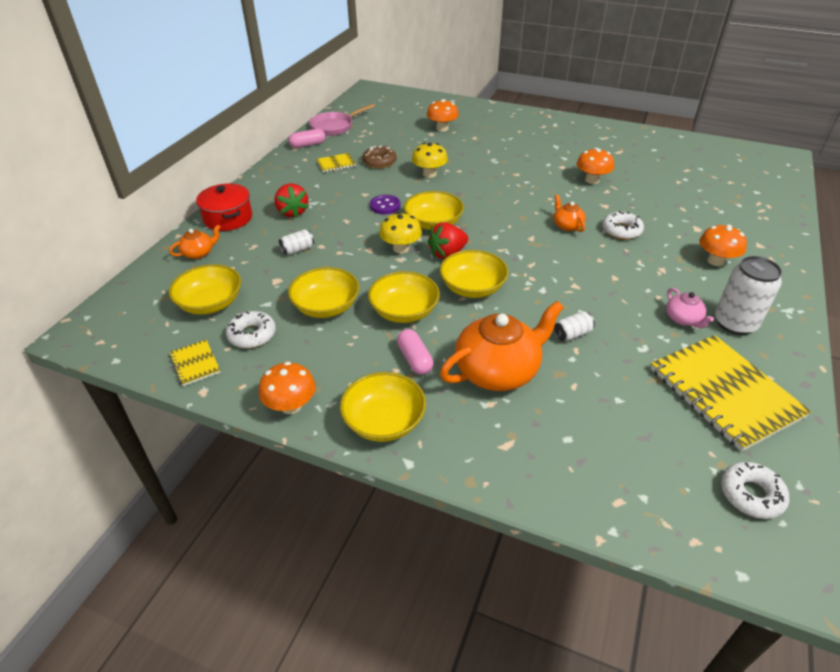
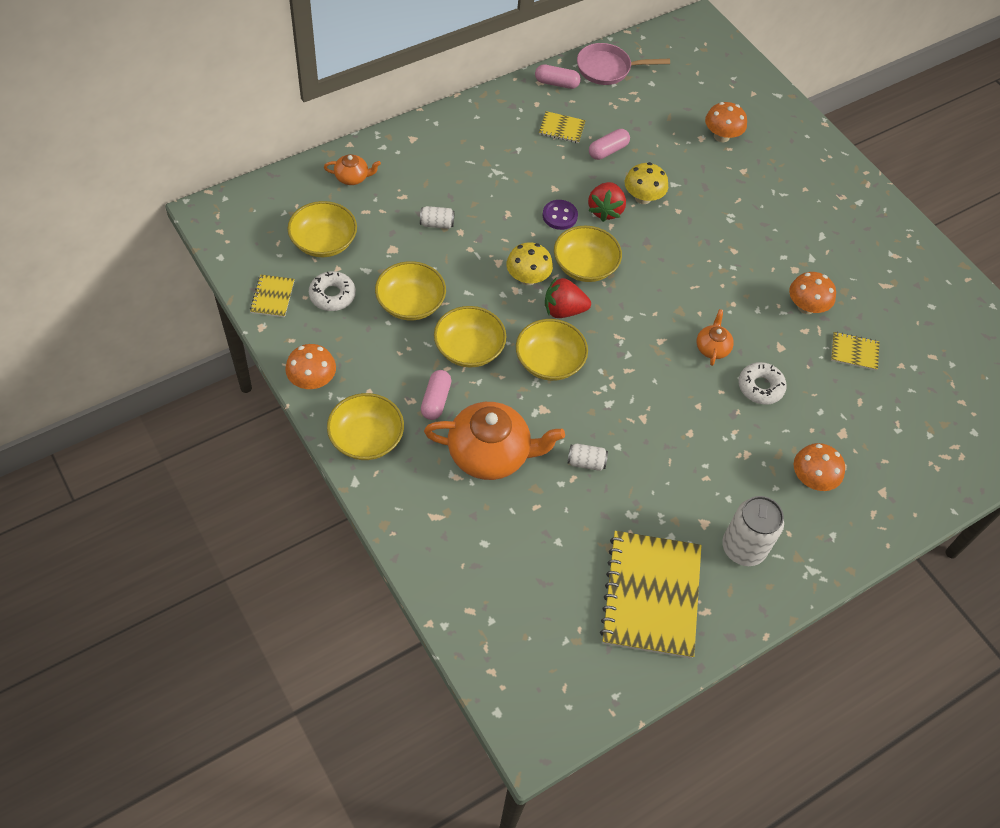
camera: 30 degrees right, 15 degrees up
red pot [196,184,252,231] -> none
red strawberry [274,183,309,218] -> red strawberry moved to [588,182,626,222]
brown donut [362,145,397,168] -> pink capsule [589,129,630,160]
pink teapot [666,288,714,328] -> none
white donut [721,462,789,519] -> none
none -> yellow notebook [831,332,879,371]

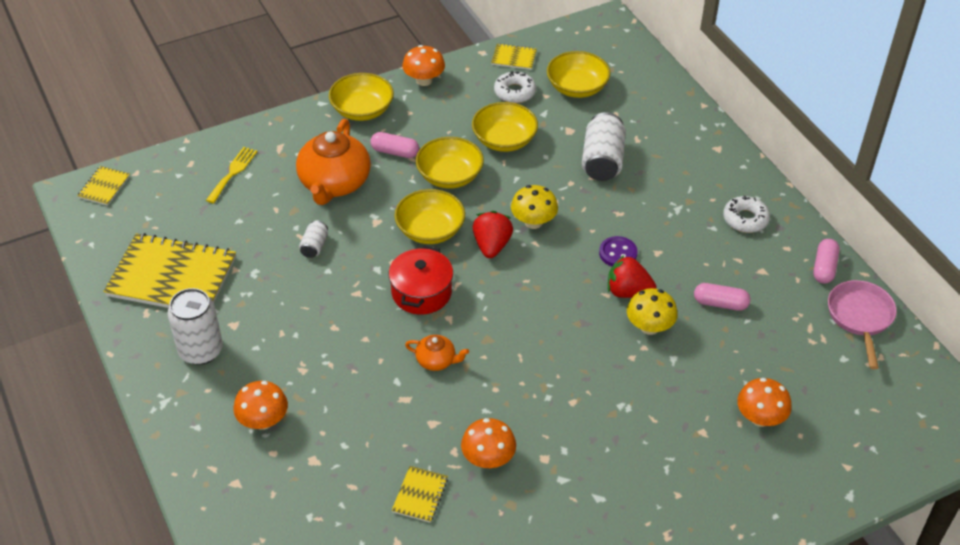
camera: 100 degrees right, 10 degrees down
orange teapot [324,154,381,185] -> none
white can [420,206,455,229] -> white can [582,112,626,181], size x1.96
yellow notebook [539,111,586,143] -> yellow notebook moved to [77,166,130,206]
yellow bowl [554,226,622,282] -> none
pink capsule [589,129,630,160] -> pink capsule turned 45 degrees counterclockwise [694,283,750,311]
white donut [738,362,787,405] -> white donut moved to [723,196,770,233]
none -> yellow fork [206,147,258,203]
none -> red pot [389,246,453,315]

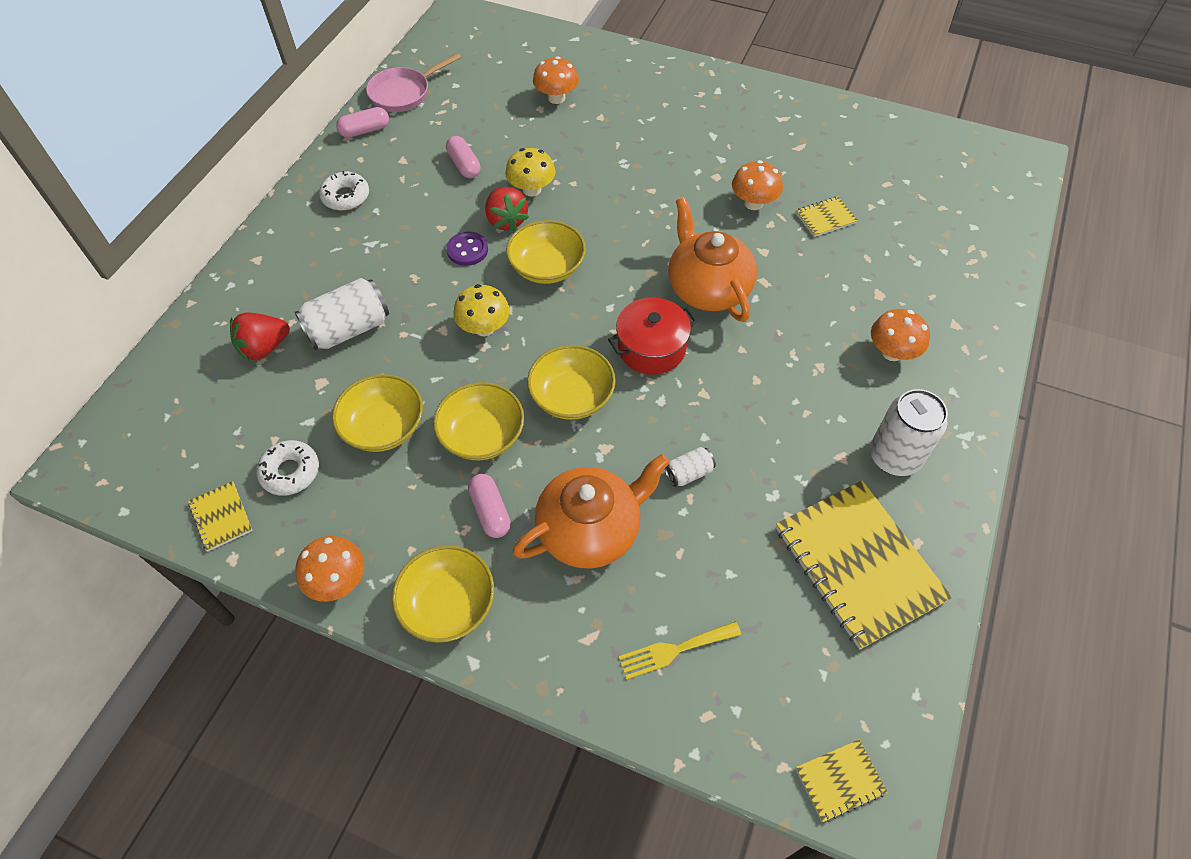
camera: 130 degrees left, 10 degrees up
orange teapot [405,335,469,371] -> orange teapot [668,197,757,322], size x2.08
red strawberry [473,211,513,258] -> red strawberry moved to [230,313,290,362]
yellow bowl [547,51,610,98] -> yellow bowl moved to [506,220,586,284]

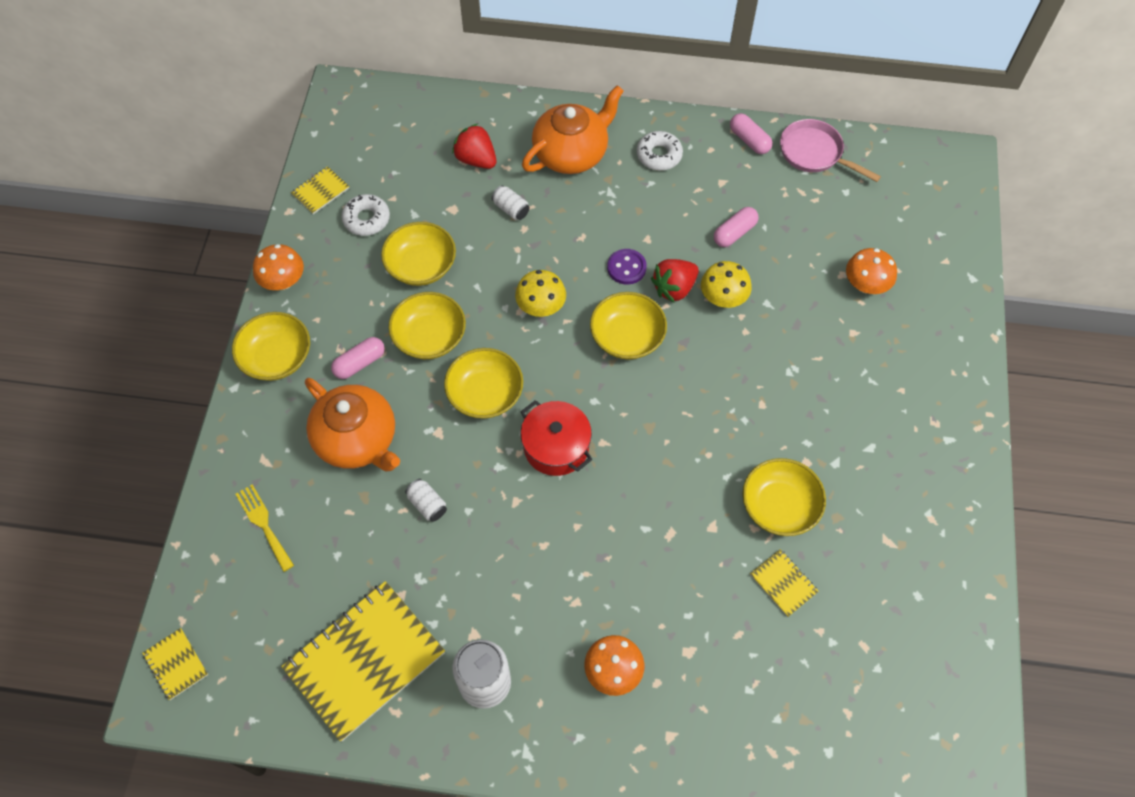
camera: 75 degrees right, 5 degrees up
white can [295,278,389,350] -> white can [492,185,529,220], size x0.51
orange teapot [668,197,757,322] -> orange teapot moved to [522,85,624,174]
orange mushroom [732,160,783,210] -> yellow bowl [742,458,826,536]

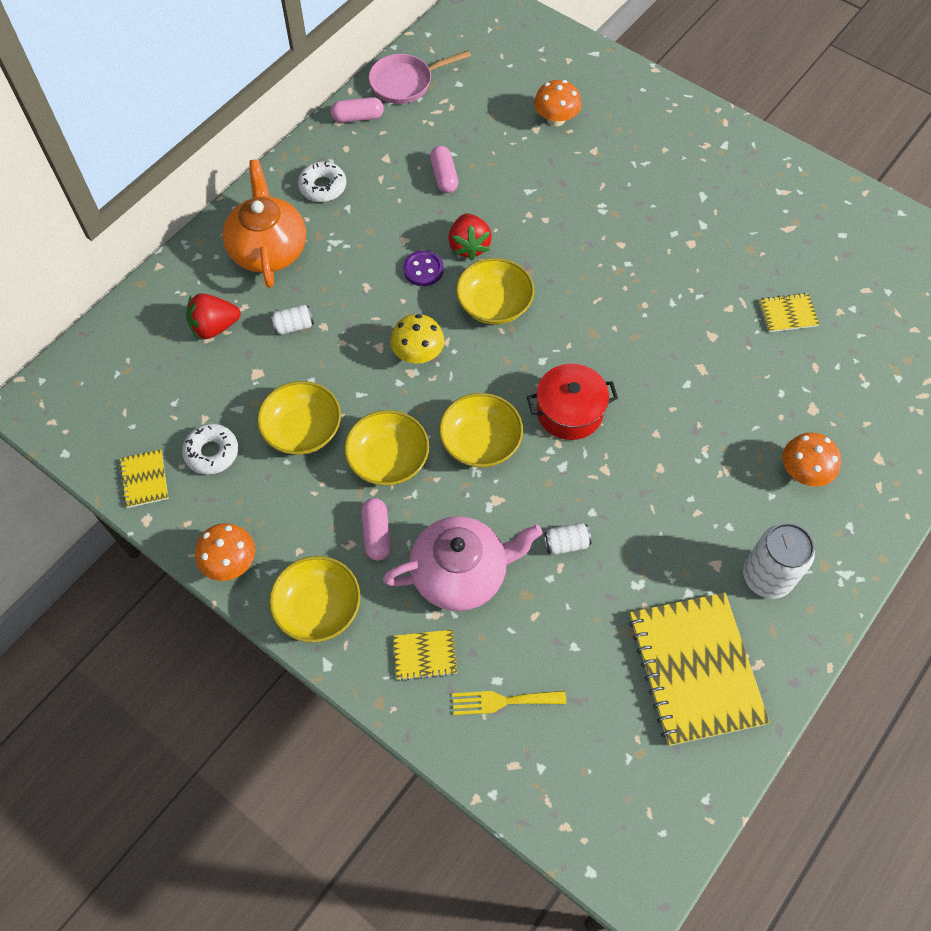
camera: 60 degrees left, 0 degrees up
yellow notebook [142,628,208,700] -> yellow notebook moved to [393,630,457,681]
orange teapot [305,378,400,471] -> pink teapot [383,516,543,611]
yellow mushroom [701,261,752,308] -> none
yellow bowl [742,458,826,536] -> none

